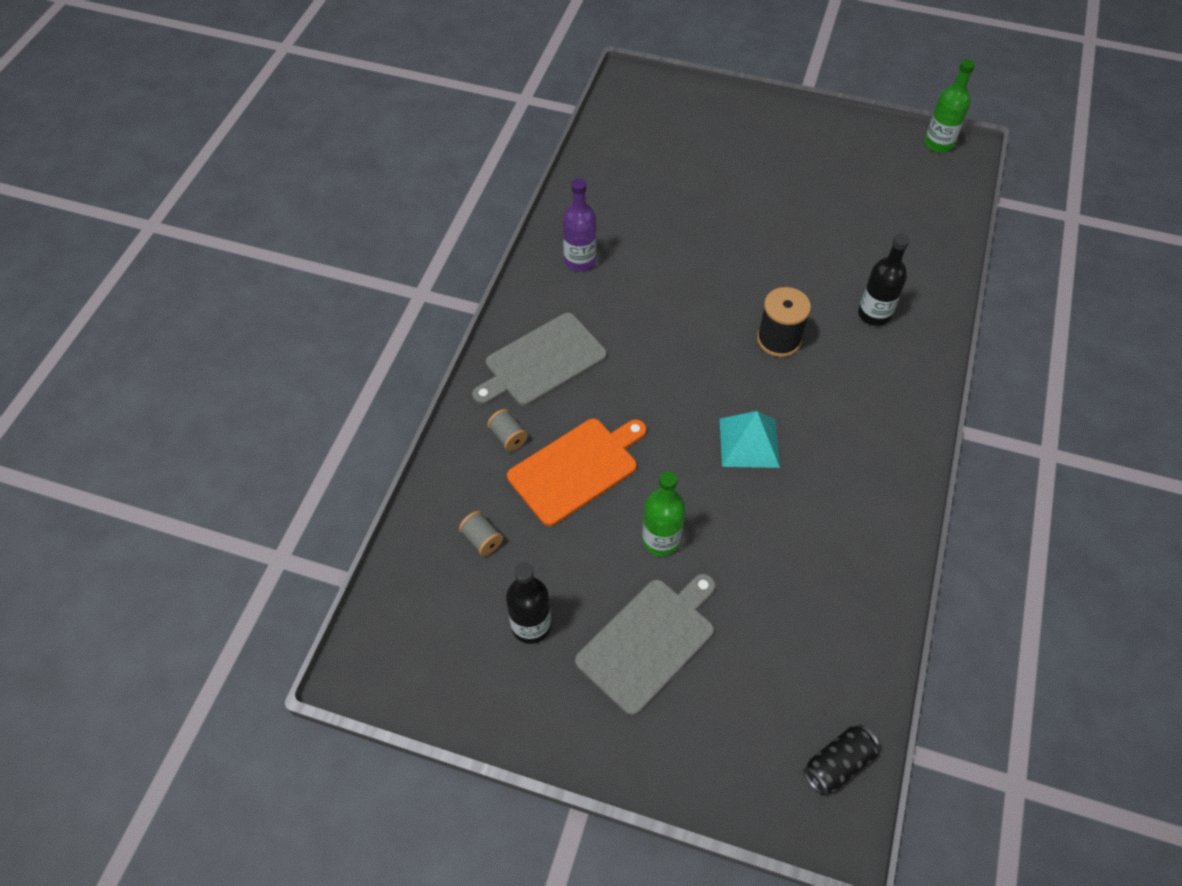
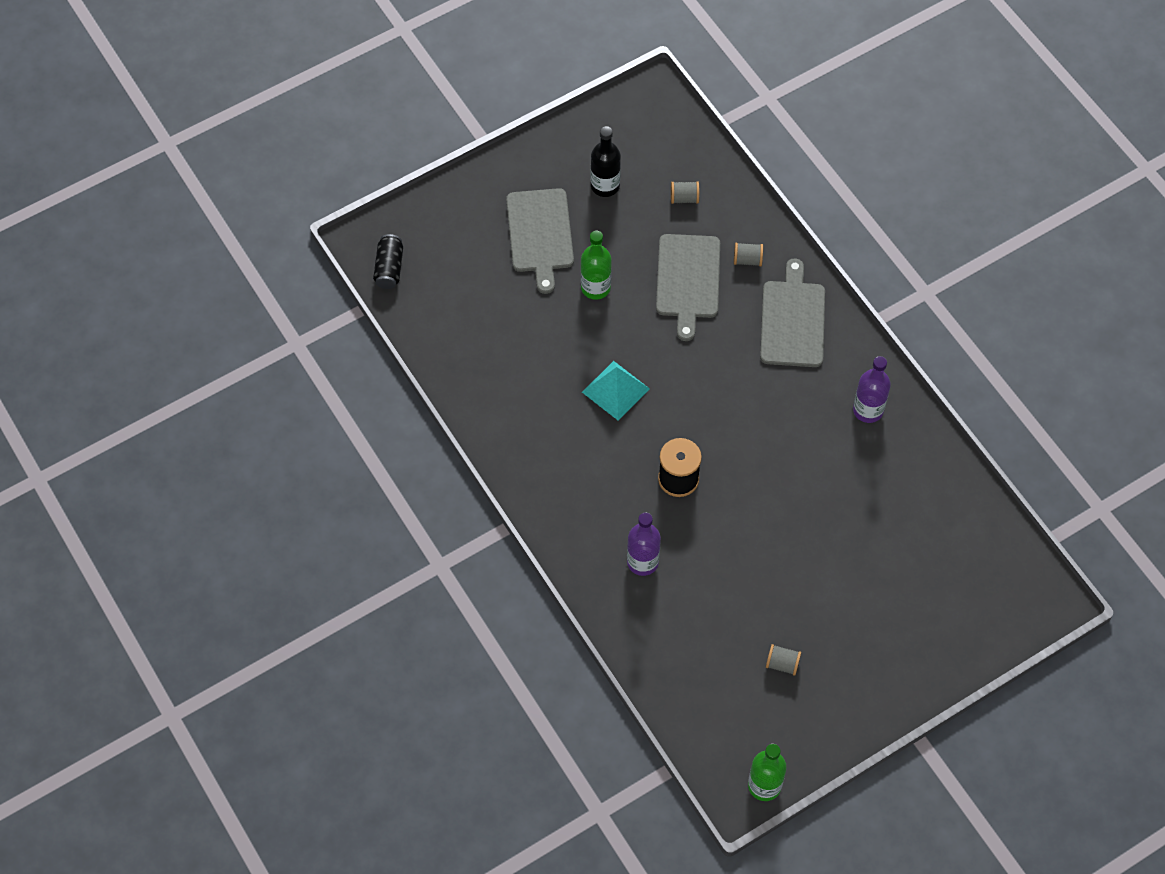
camera: 130 degrees right, 5 degrees up
orange cutting board [507,419,647,526] -> grey cutting board [656,234,720,341]
black bottle [858,234,910,326] -> purple bottle [627,512,661,576]
none -> grey spool [766,644,801,676]

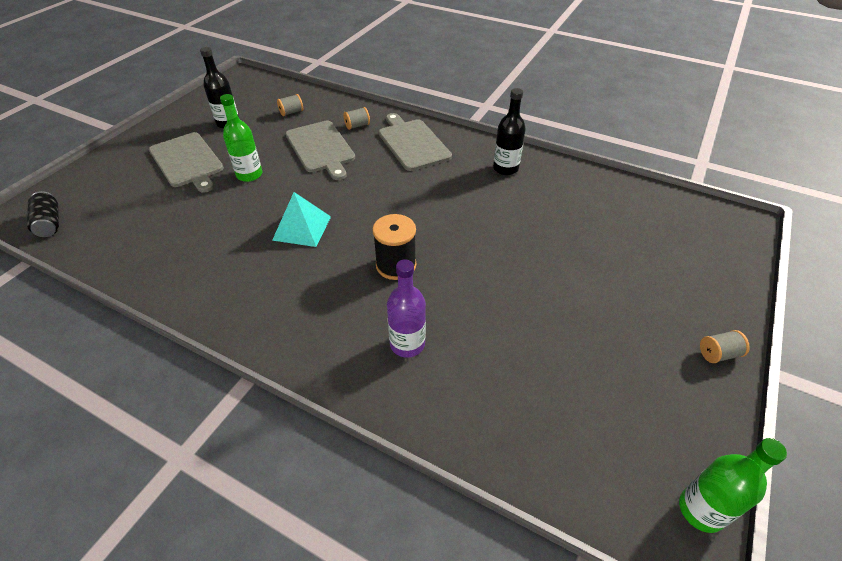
camera: 30 degrees left, 15 degrees down
grey spool [766,644,801,676] -> grey spool moved to [700,330,750,363]
purple bottle [853,356,891,423] -> black bottle [493,88,526,175]

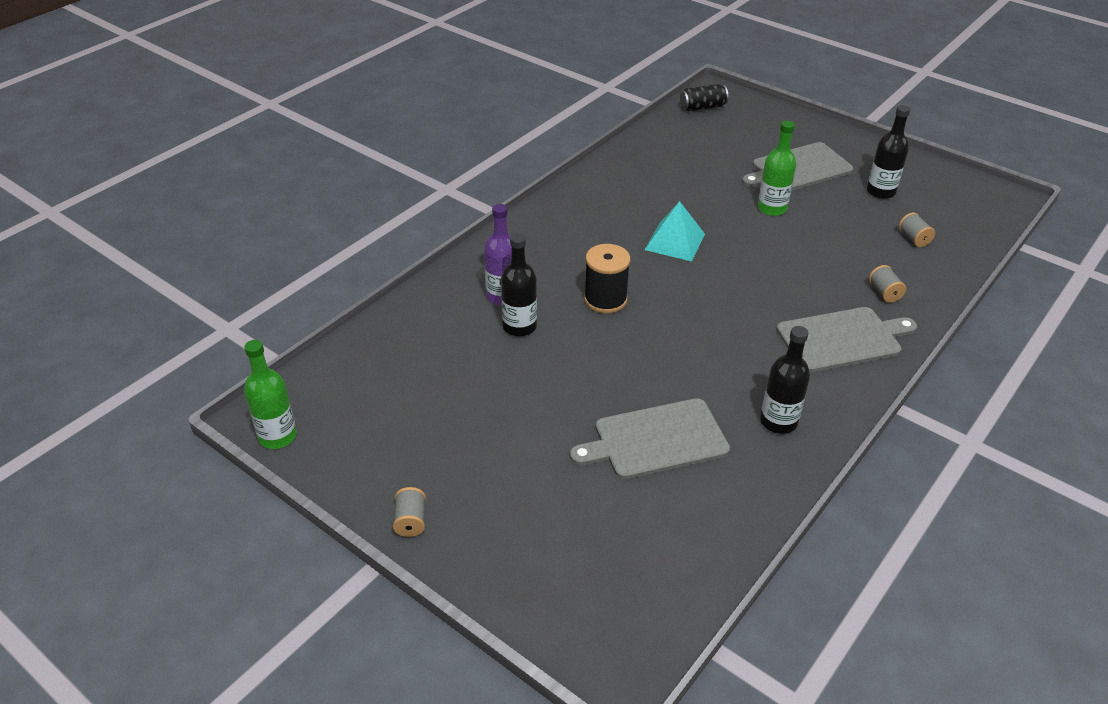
camera: 100 degrees right, 5 degrees down
grey cutting board [286,121,355,180] -> grey cutting board moved to [570,398,730,479]
none -> black bottle [501,233,537,336]

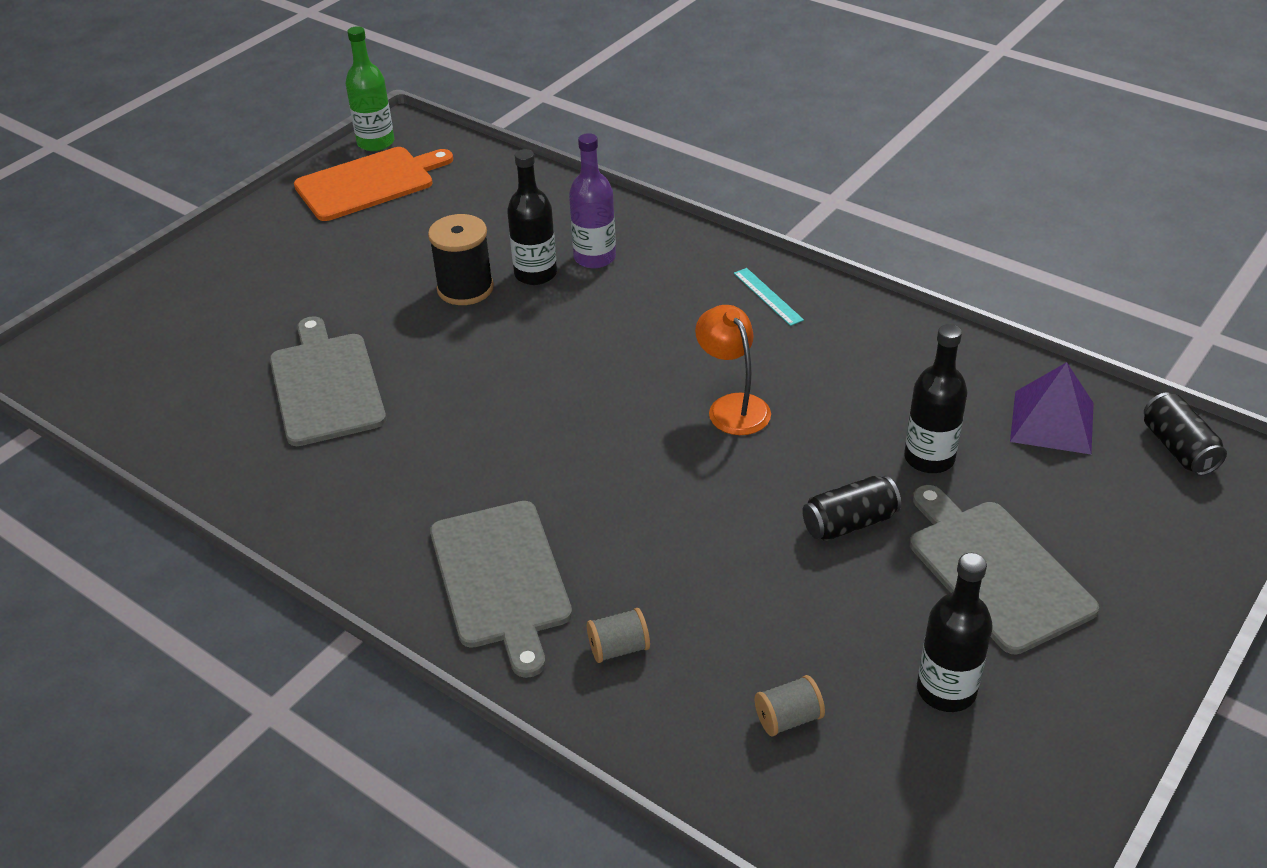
camera: 90 degrees right, 0 degrees up
grey spool [393,487,426,537] -> none
black spool [584,244,630,313] -> black spool moved to [428,214,494,305]
turquoise pyramid [645,201,705,262] -> orange lamp [695,305,771,435]
green bottle [758,121,796,216] -> black can [802,476,901,541]
black bottle [760,326,810,434] -> black bottle moved to [904,324,968,473]
none -> orange cutting board [294,147,453,221]
none -> turquoise ruler [734,268,804,326]
none -> purple pyramid [1010,362,1094,454]

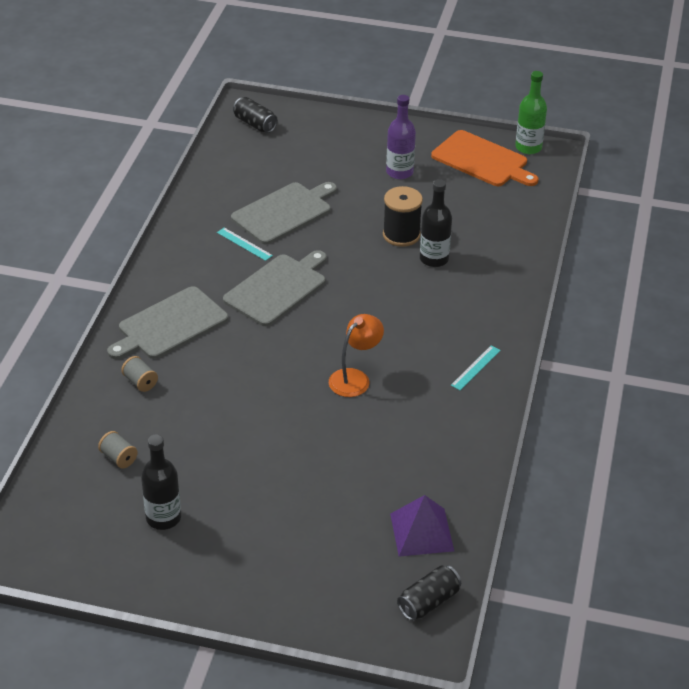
camera: 65 degrees right, 0 degrees up
purple bottle [569,133,616,268] -> purple bottle moved to [386,95,416,179]
black can [802,476,901,541] -> black can moved to [233,97,278,133]
black bottle [904,324,968,473] -> none
grey cutting board [910,485,1099,654] -> grey cutting board moved to [223,250,327,326]
none -> turquoise ruler [217,228,273,261]

